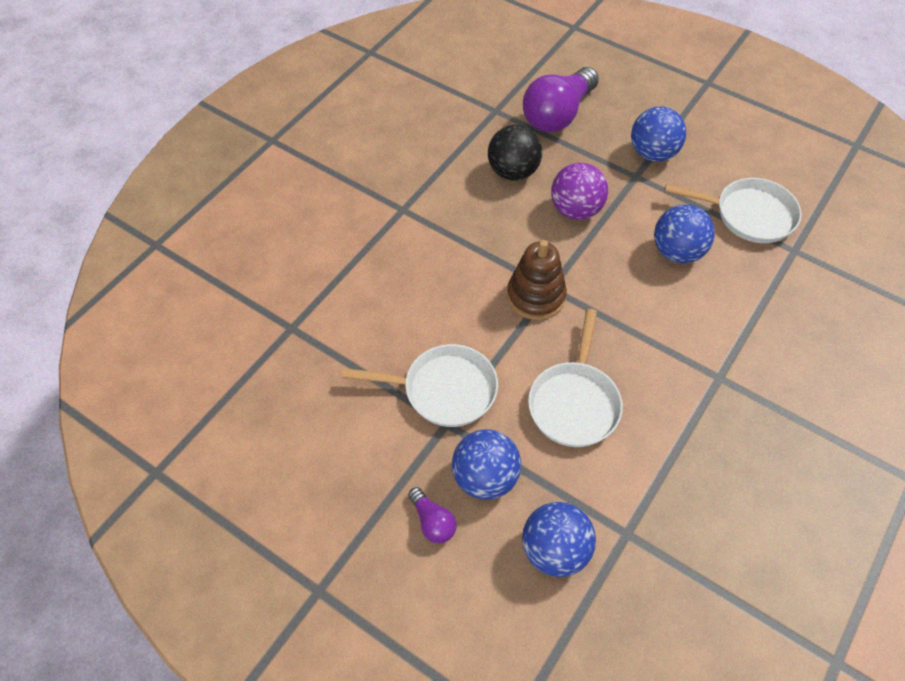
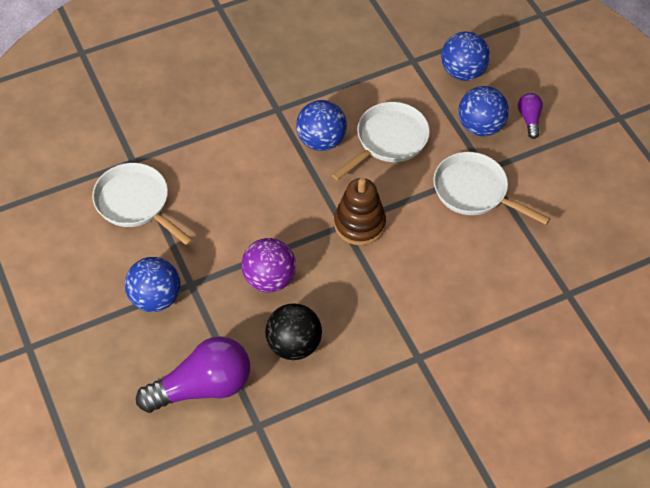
camera: 150 degrees left, 0 degrees up
blue ball [654,205,715,263] -> blue ball moved to [296,100,347,151]

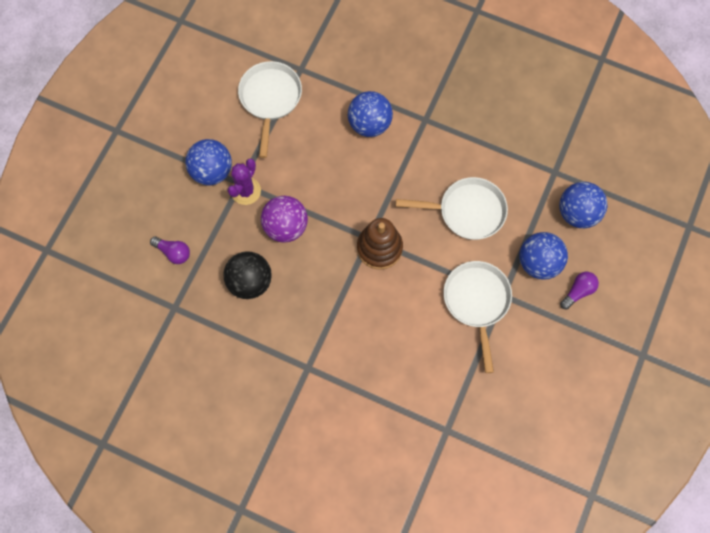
camera: 50 degrees right, 15 degrees up
purple light bulb [136,336,250,413] -> purple light bulb [150,236,190,264], size x0.47
blue ball [296,100,347,151] -> blue ball moved to [348,91,393,137]
none -> purple cactus [227,159,261,205]

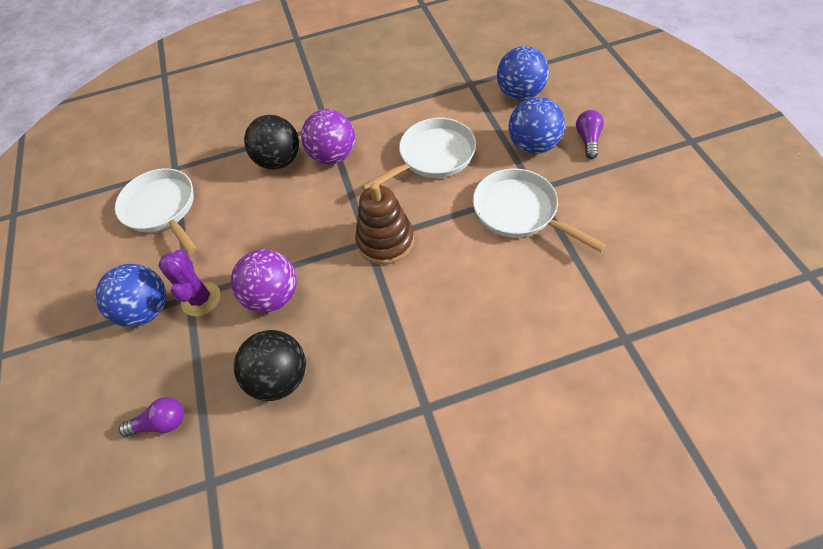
camera: 35 degrees left, 15 degrees down
blue ball [348,91,393,137] -> black ball [244,115,299,170]
none -> purple ball [301,109,355,164]

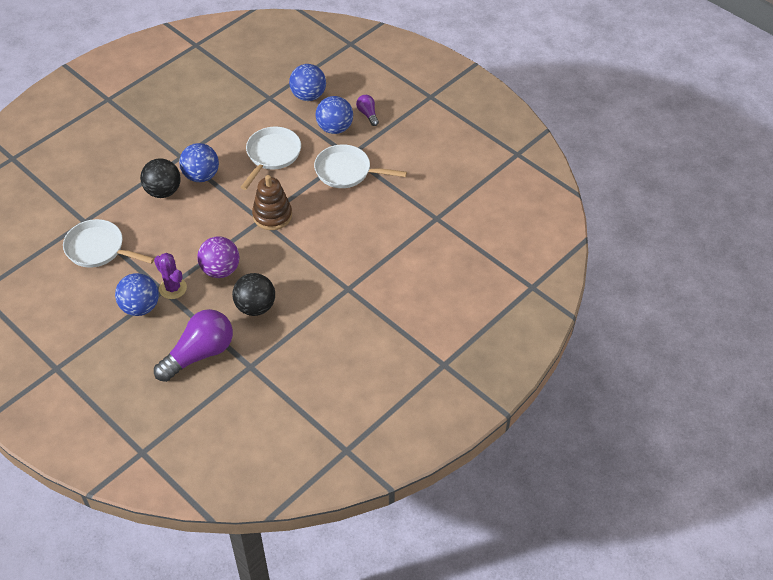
camera: 35 degrees left, 5 degrees down
purple light bulb [119,397,184,437] -> purple light bulb [154,309,233,382], size x2.13
purple ball [301,109,355,164] -> blue ball [179,143,219,182]

